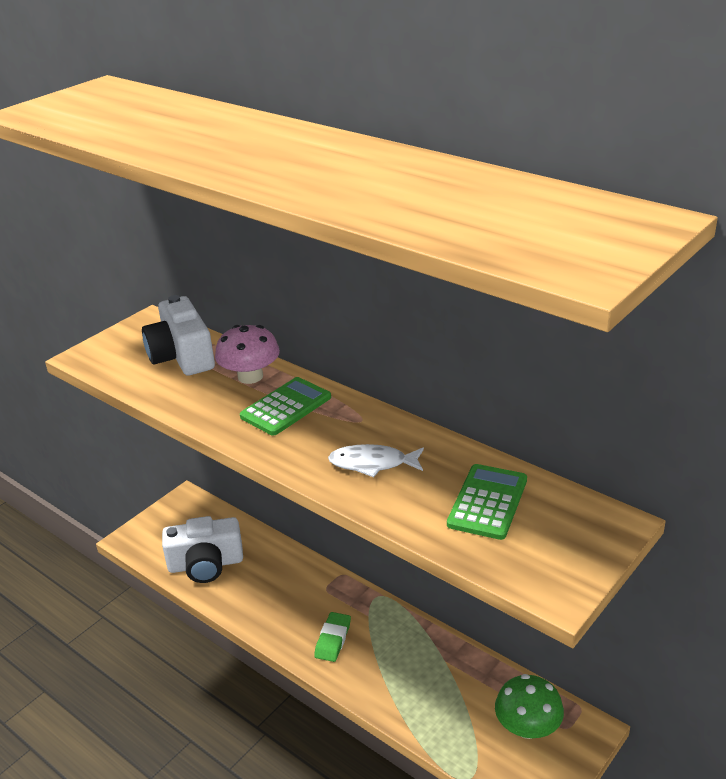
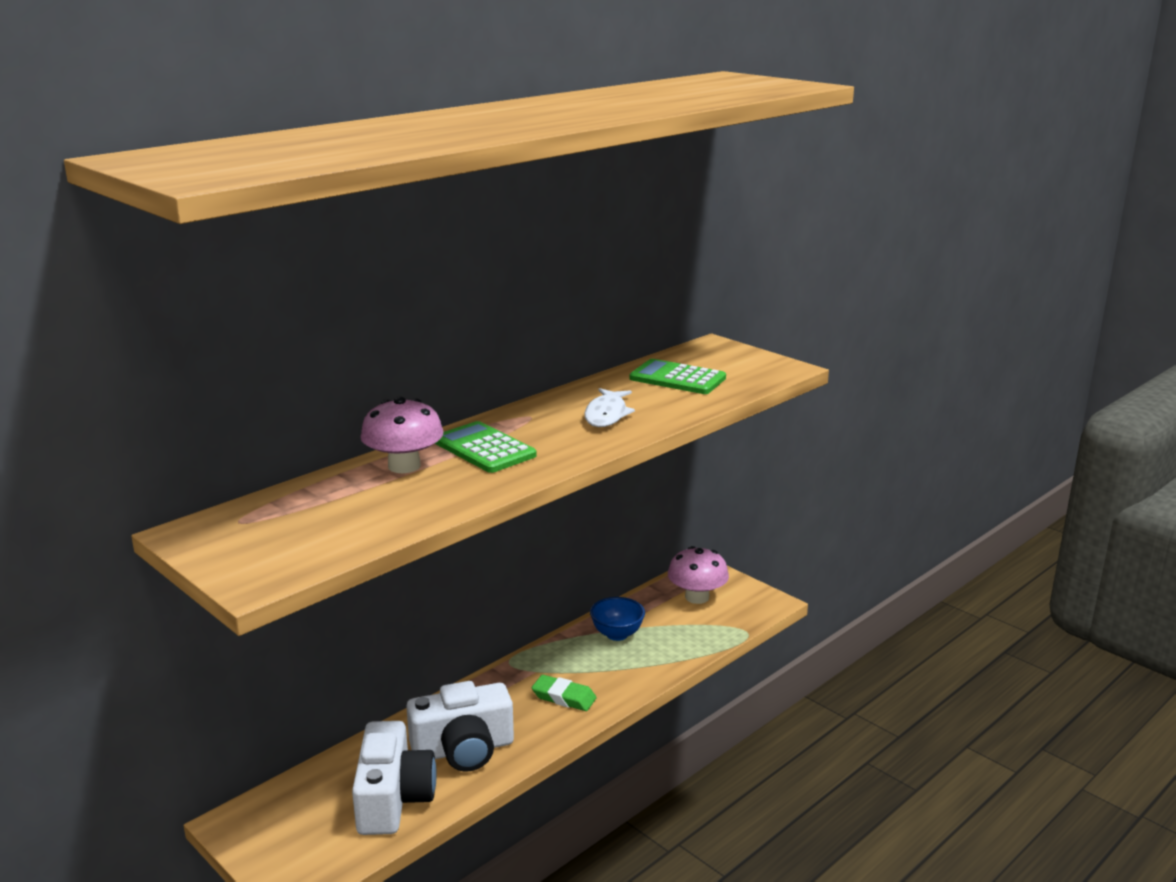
camera: 85 degrees left, 10 degrees down
white camera [142,295,215,375] -> white camera moved to [406,681,514,772]
green mushroom [495,674,564,739] -> pink mushroom [668,546,729,604]
none -> blue bowl [590,597,645,641]

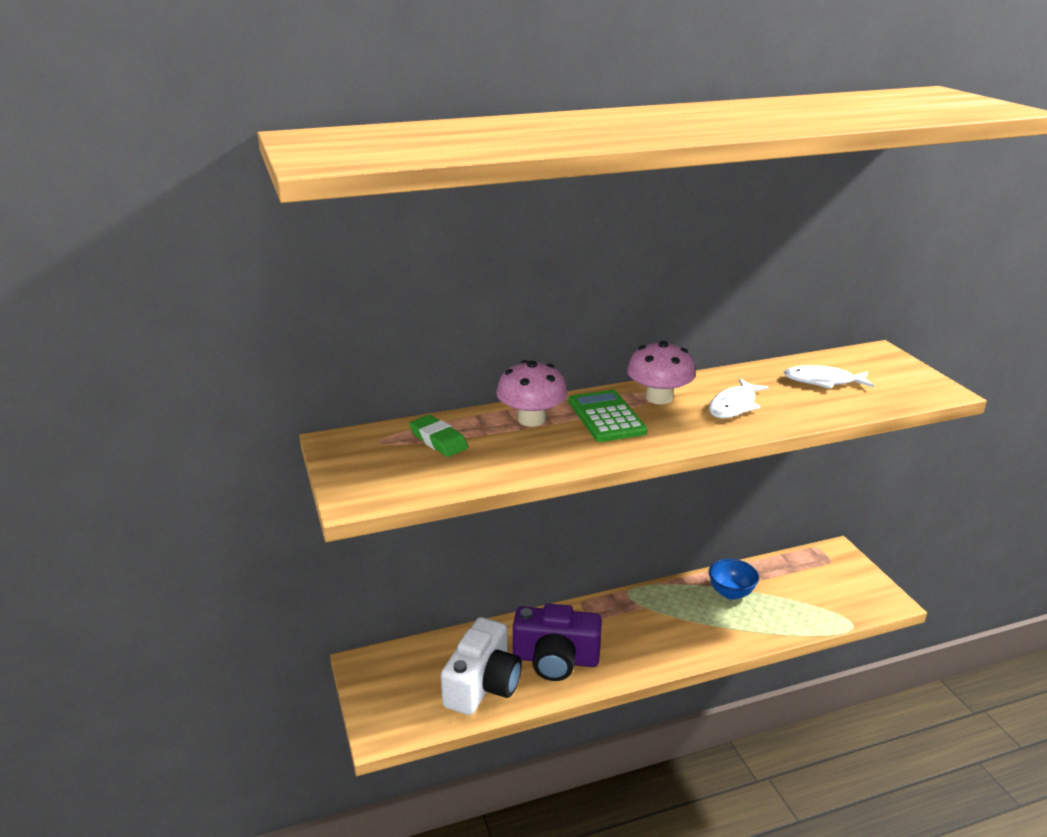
camera: 25 degrees right, 5 degrees up
white camera [406,681,514,772] -> purple camera [513,603,602,681]
green eraser [532,675,597,711] -> green eraser moved to [409,415,468,457]
green calculator [629,359,726,394] -> white fish [784,365,874,389]
pink mushroom [668,546,729,604] -> pink mushroom moved to [627,341,696,404]

